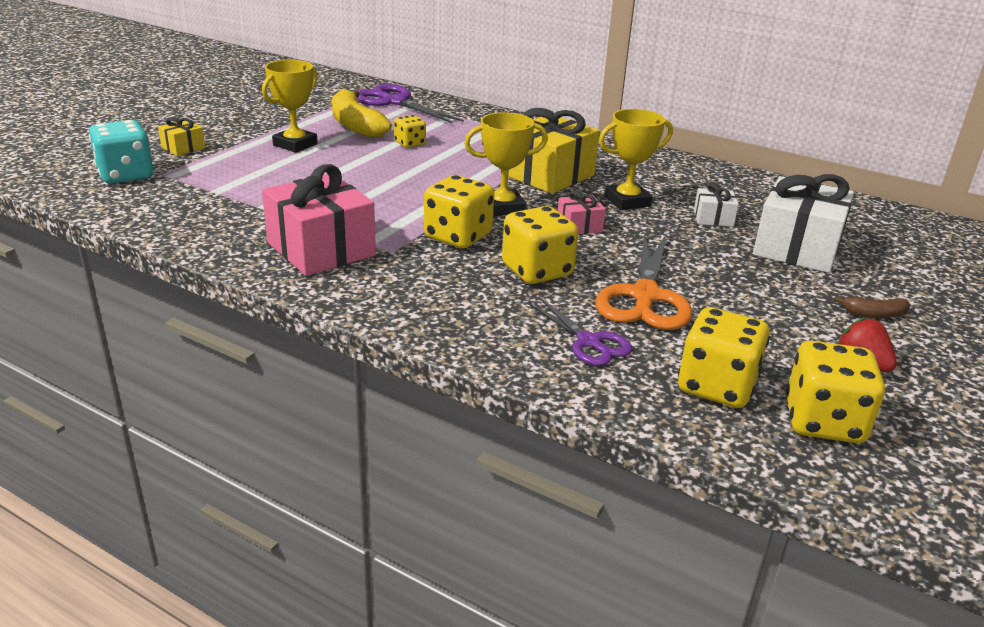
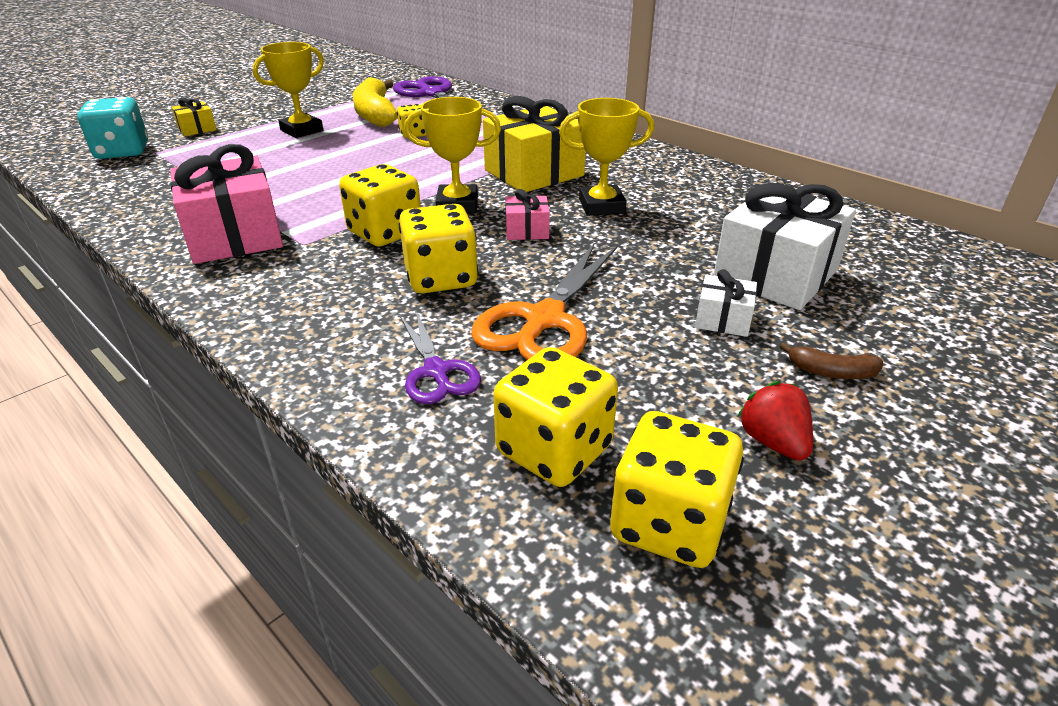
camera: 15 degrees right, 5 degrees up
white gift [694,183,739,227] -> white gift moved to [695,269,757,337]

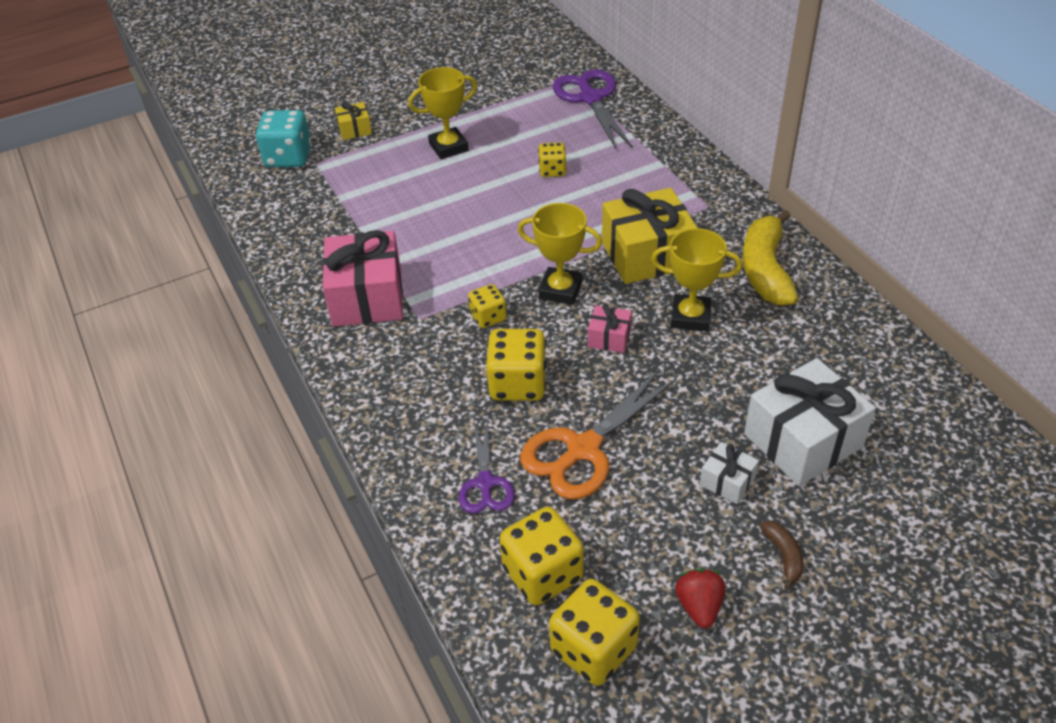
camera: 20 degrees right, 10 degrees up
yellow dice [339,164,421,246] -> yellow dice [468,284,507,328], size x0.58
yellow banana [353,77,398,127] -> yellow banana moved to [742,210,798,306]
brown banana [779,342,883,379] -> brown banana turned 135 degrees counterclockwise [760,521,804,590]

